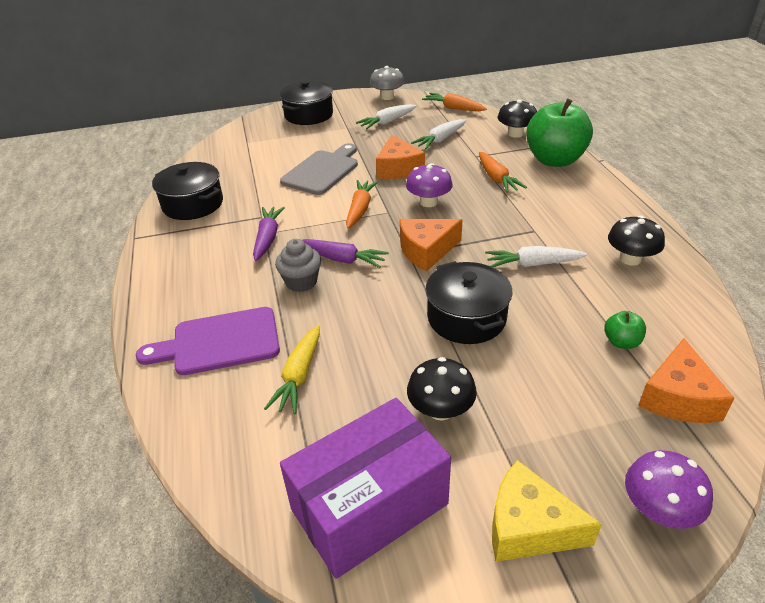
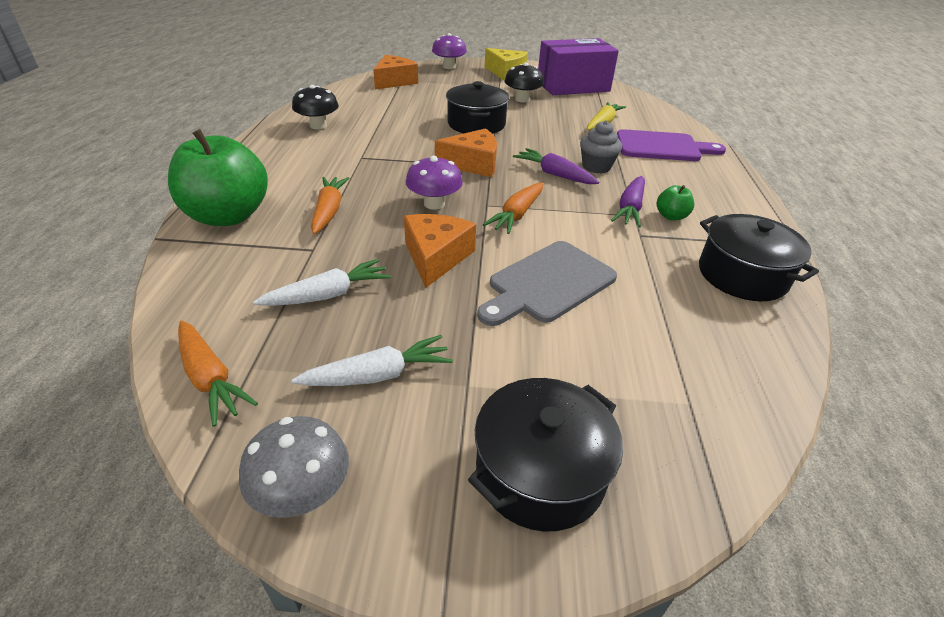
camera: 165 degrees left, 0 degrees up
white carrot [485,246,587,267] -> none
black mushroom [497,100,537,138] -> none
green apple [604,311,646,349] -> green apple moved to [657,185,694,221]

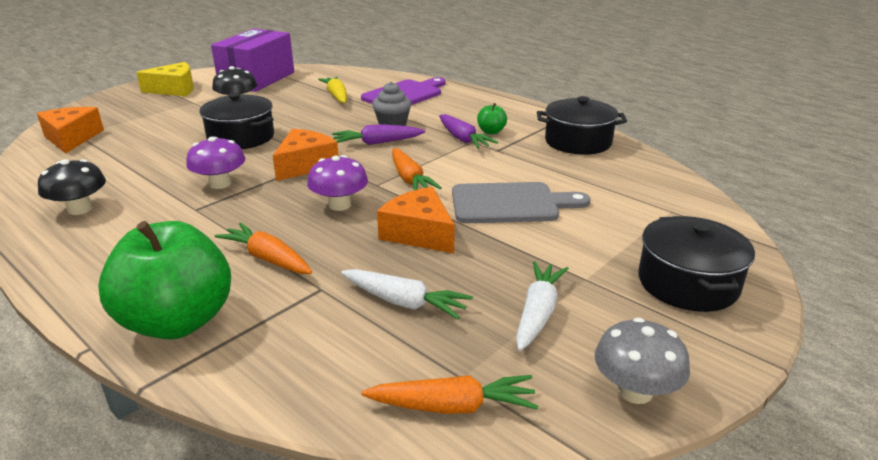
camera: 50 degrees left, 10 degrees down
white carrot [253,259,391,306] -> white carrot turned 105 degrees clockwise [341,269,473,320]
purple mushroom [432,33,467,69] -> purple mushroom moved to [186,137,245,189]
grey cutting board [477,241,617,326] -> grey cutting board turned 90 degrees counterclockwise [452,182,590,223]

